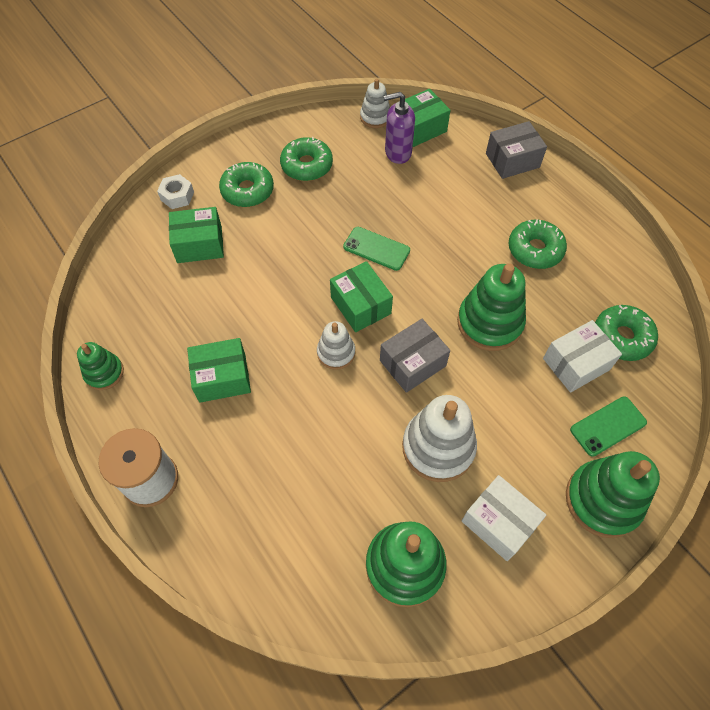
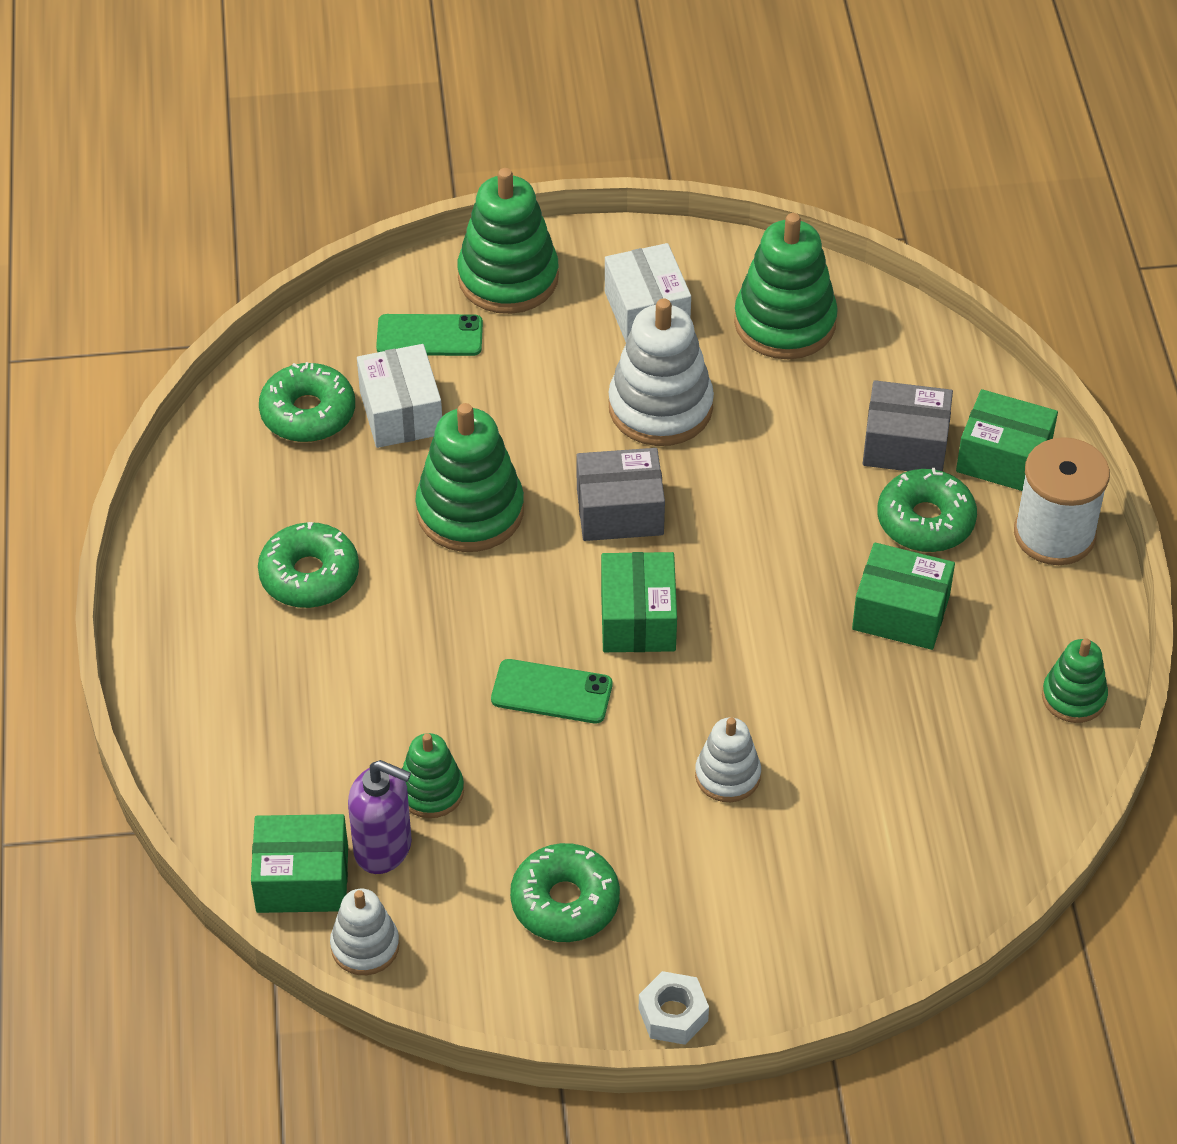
camera: 150 degrees left, 10 degrees down
white nut [157,174,194,209] -> white nut moved to [639,971,709,1045]
green box [169,207,224,263] -> green box moved to [956,389,1058,491]
green donut [219,162,274,207] -> green donut moved to [877,468,977,552]
white stacking toy [317,321,355,370] -> white stacking toy moved to [695,718,761,802]
green phone [343,227,410,271] -> green phone turned 45 degrees counterclockwise [491,659,613,723]
grey box [486,121,547,179] -> grey box moved to [863,380,953,471]
white box [543,320,622,393] -> white box turned 75 degrees clockwise [357,344,442,448]
none -> green stacking toy [402,733,464,818]

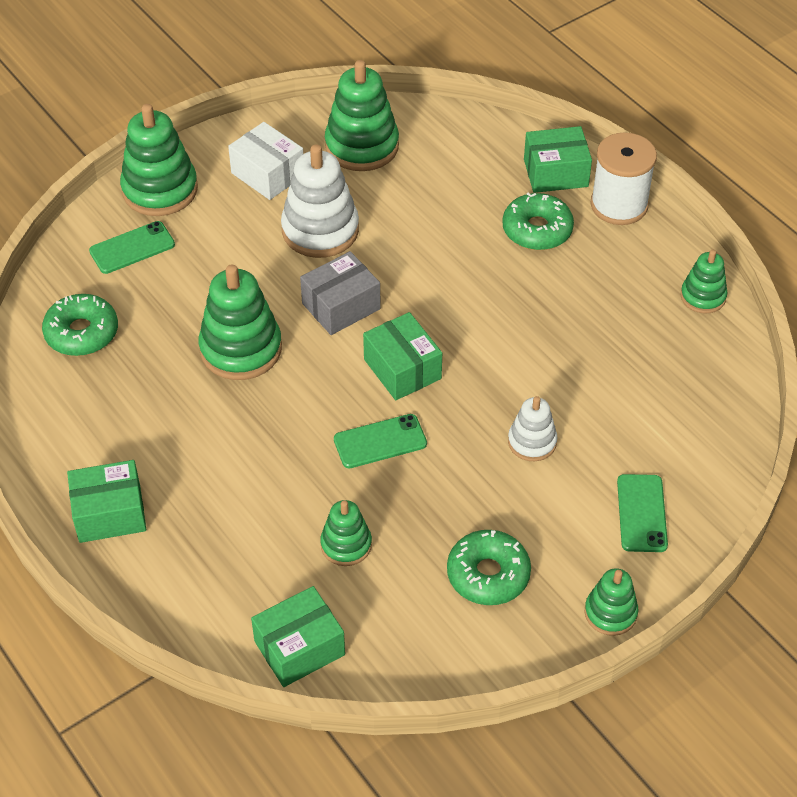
camera: 30 degrees left, 0 degrees up
green donut [258,522,359,608] -> none
white stacking toy [330,889,399,975] -> none
purple soap dispenser [348,760,412,874] -> none
white box [357,344,442,448] -> none
white nut [639,971,709,1045] -> green stacking toy [585,568,638,636]
green box [852,542,955,650] -> green box moved to [67,460,146,543]
grey box [863,380,953,471] -> none
none -> green phone [617,474,668,552]

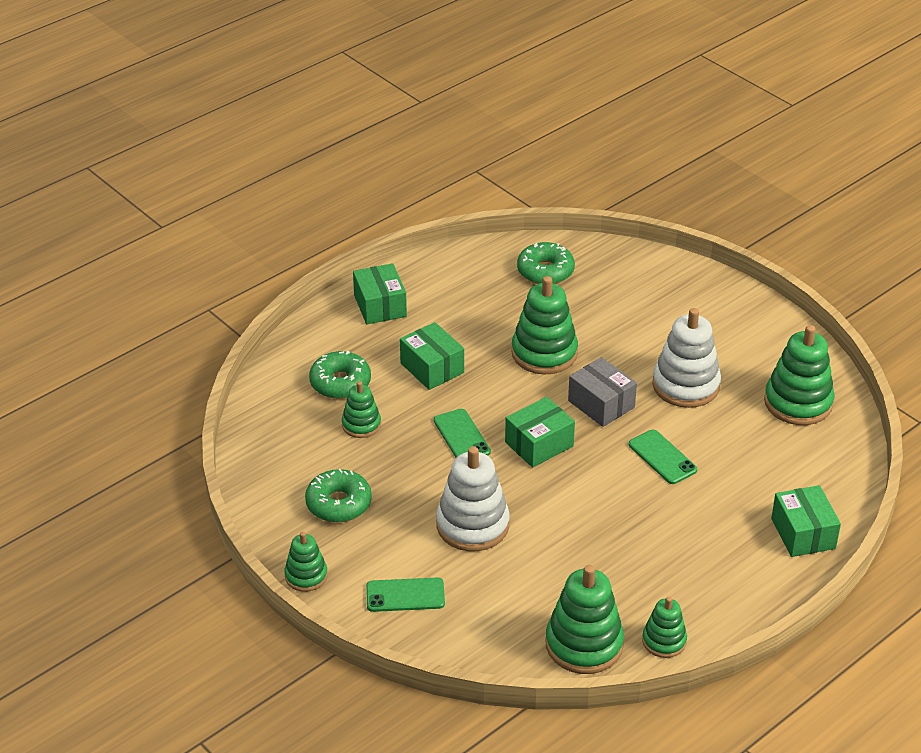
camera: 85 degrees right, 10 degrees down
green phone [89,221,175,274] -> green phone moved to [629,430,697,484]
green stacking toy [120,104,198,216] -> green stacking toy moved to [545,565,624,674]
white box [228,122,303,200] -> none
green box [251,586,345,687] -> green box moved to [400,322,464,390]
green donut [502,192,574,250] -> green donut moved to [309,351,371,399]
white stacking toy [508,396,558,461] -> white stacking toy [436,446,510,551], size x1.76
white spool [590,132,657,225] -> none

